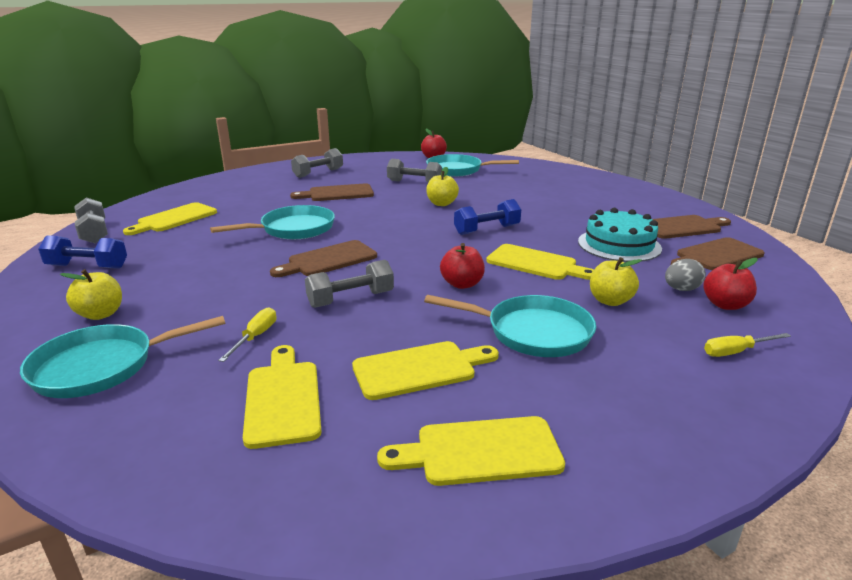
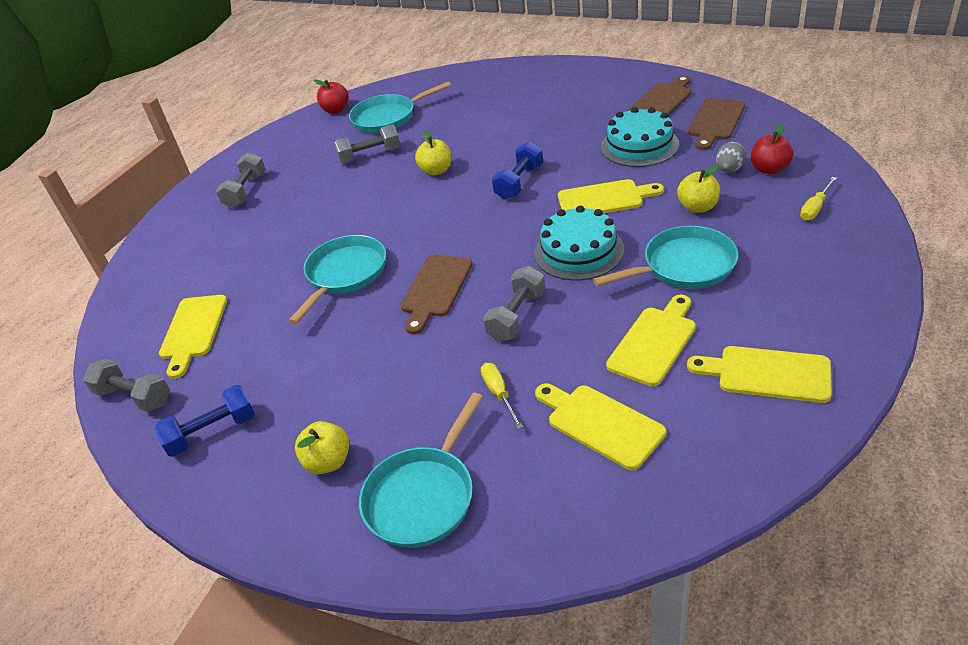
camera: 30 degrees left, 15 degrees up
brown cutting board [290,183,374,201] -> none
yellow cutting board [377,416,565,486] -> yellow cutting board turned 60 degrees clockwise [687,346,832,403]
red apple [440,243,485,289] -> turquoise cake [534,206,624,280]

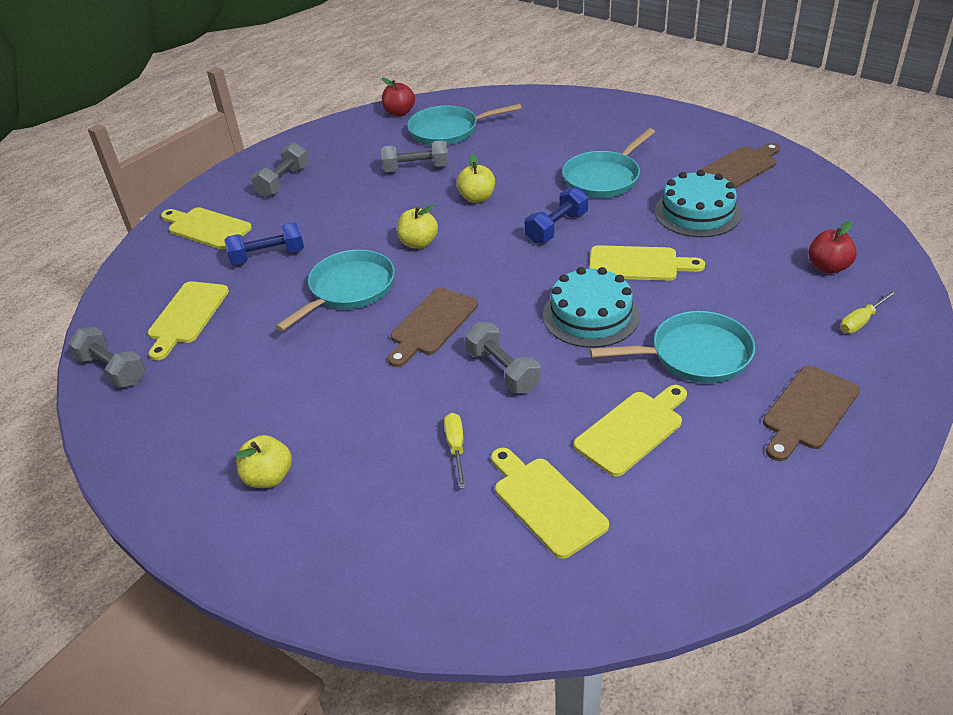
camera: 10 degrees right, 0 degrees up
blue dumbbell [155,385,255,457] -> blue dumbbell moved to [224,222,304,265]
turquoise pan [359,393,483,548] -> turquoise pan moved to [562,128,655,198]
grey dumbbell [483,266,545,342] -> grey dumbbell turned 75 degrees counterclockwise [465,322,541,393]
yellow apple [677,165,720,213] -> yellow apple moved to [397,205,438,249]
yellow cutting board [687,346,832,403] -> yellow cutting board moved to [161,207,252,249]
brown cutting board [688,98,745,150] -> brown cutting board moved to [763,365,860,461]
grey egg [716,142,746,172] -> none

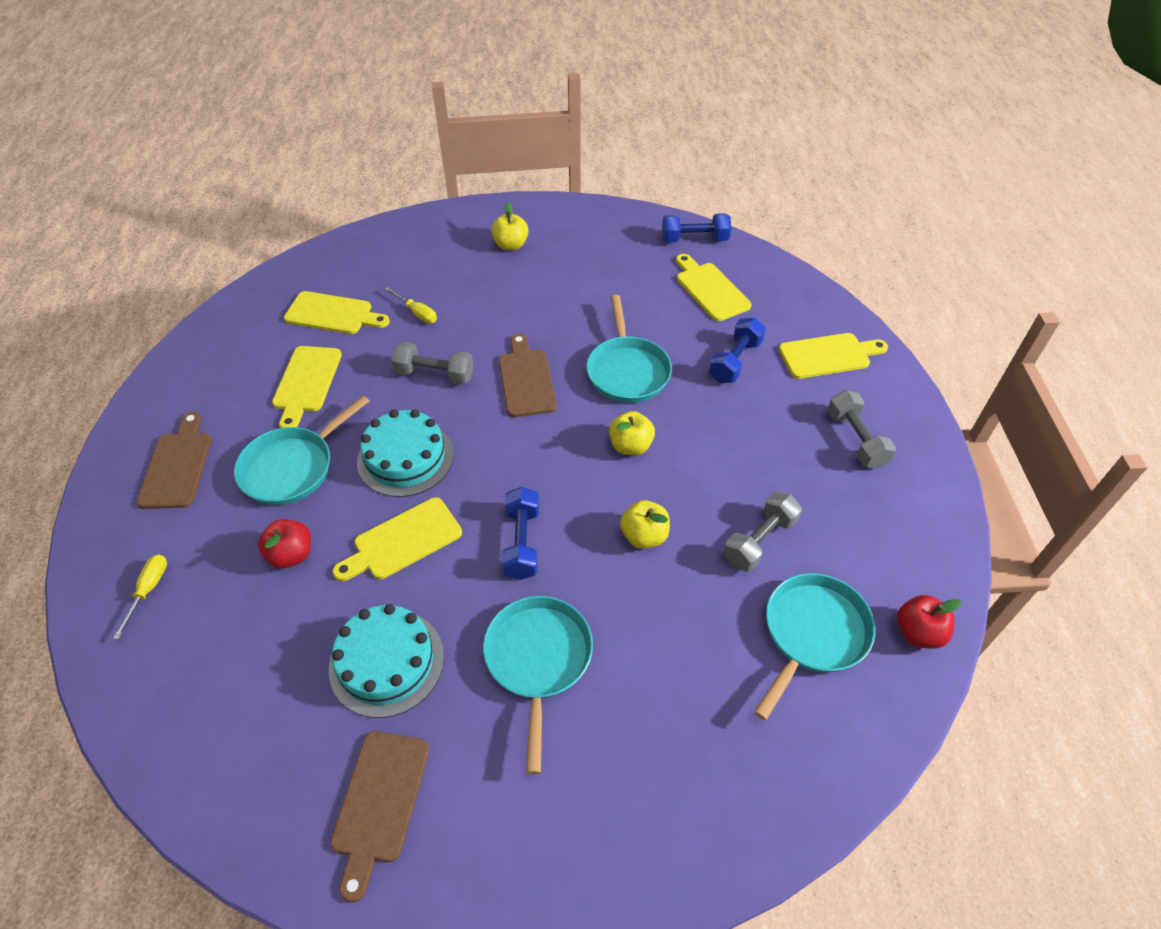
camera: 135 degrees right, 10 degrees up
grey dumbbell [68,327,145,388] -> blue dumbbell [662,213,731,243]
red apple [808,221,857,274] -> red apple moved to [258,519,311,569]

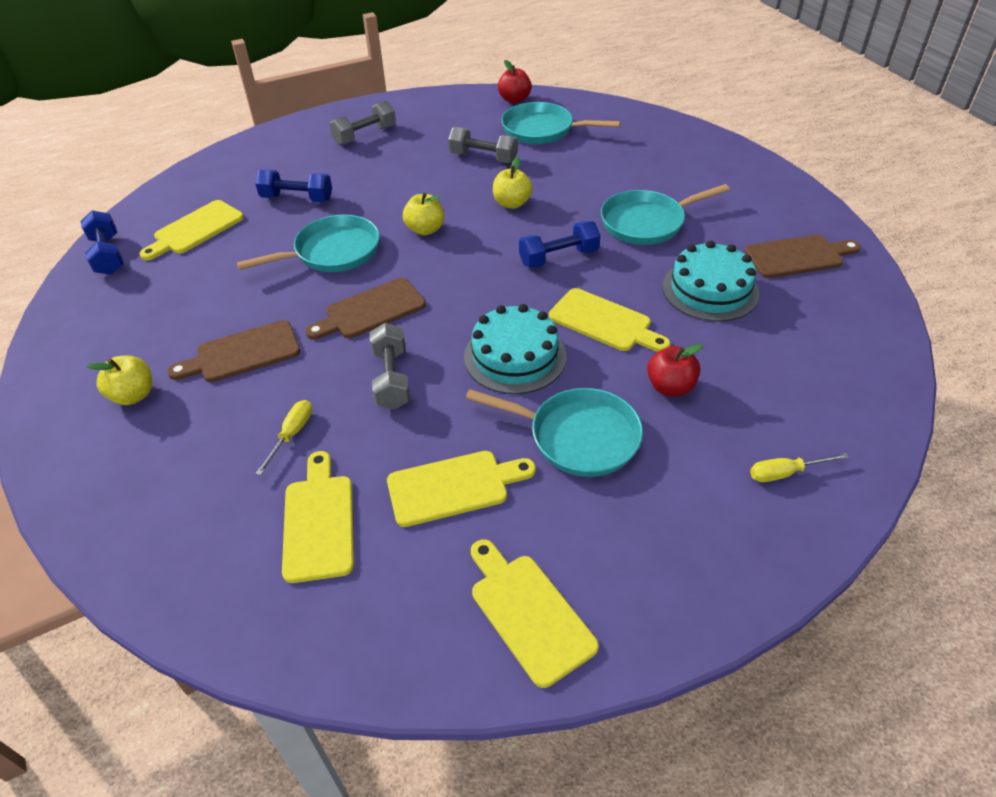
camera: 110 degrees left, 5 degrees down
brown cutting board [137,411,212,509] -> brown cutting board moved to [167,320,300,382]
yellow cutting board [779,333,888,379] -> yellow cutting board moved to [471,539,599,688]

